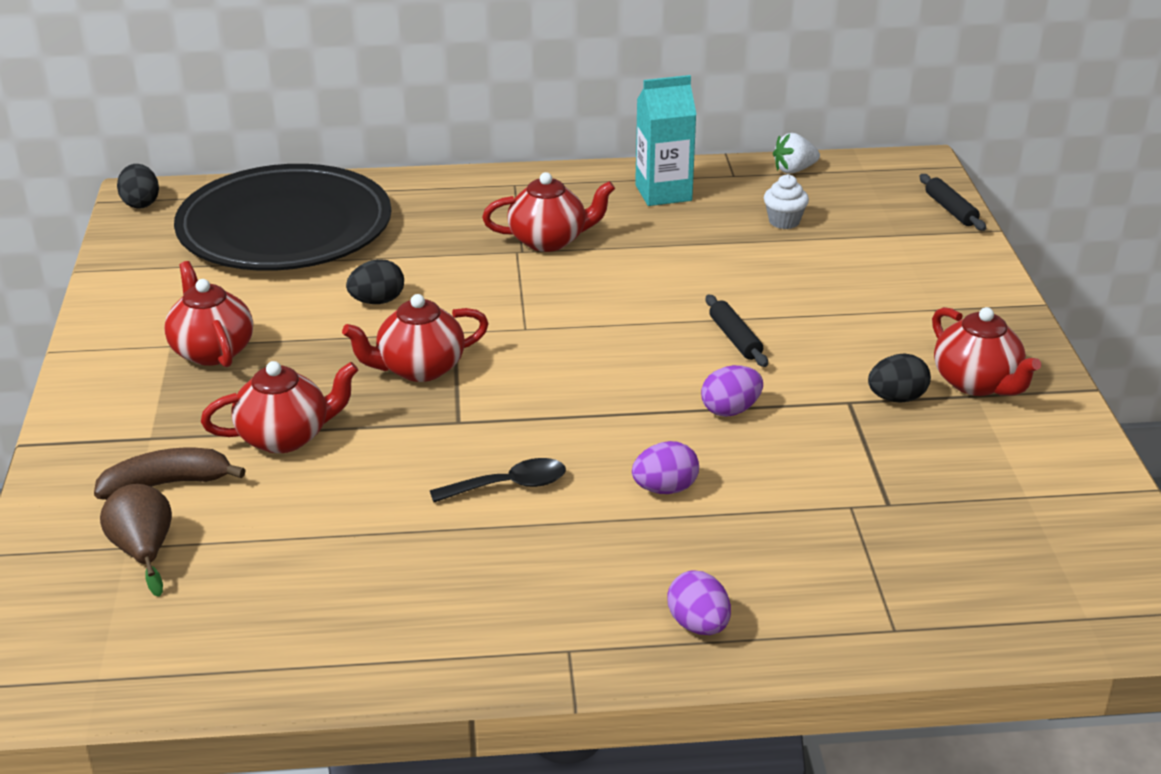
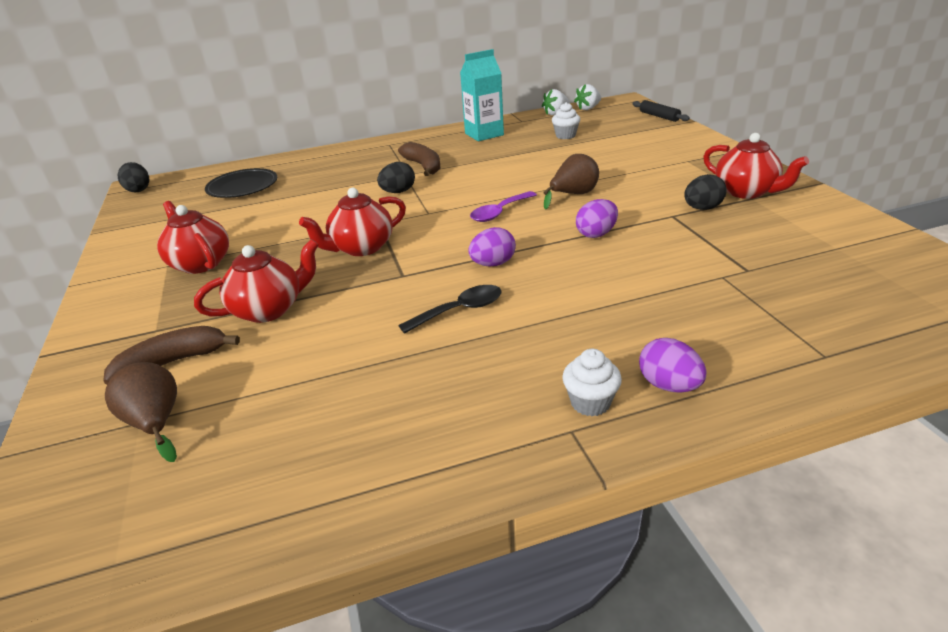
camera: 10 degrees left, 0 degrees up
black plate [174,164,391,271] -> black plate [205,168,277,198], size x0.48
black egg [346,259,404,304] -> black egg moved to [377,162,415,193]
red teapot [482,172,615,252] -> brown banana [398,142,440,176]
purple egg [632,441,699,494] -> purple egg moved to [468,227,516,266]
black rolling pin [706,295,768,367] -> brown pear [543,154,599,210]
none -> purple spoon [470,191,537,222]
none -> white cupcake [562,349,622,416]
none -> white strawberry [574,84,601,110]

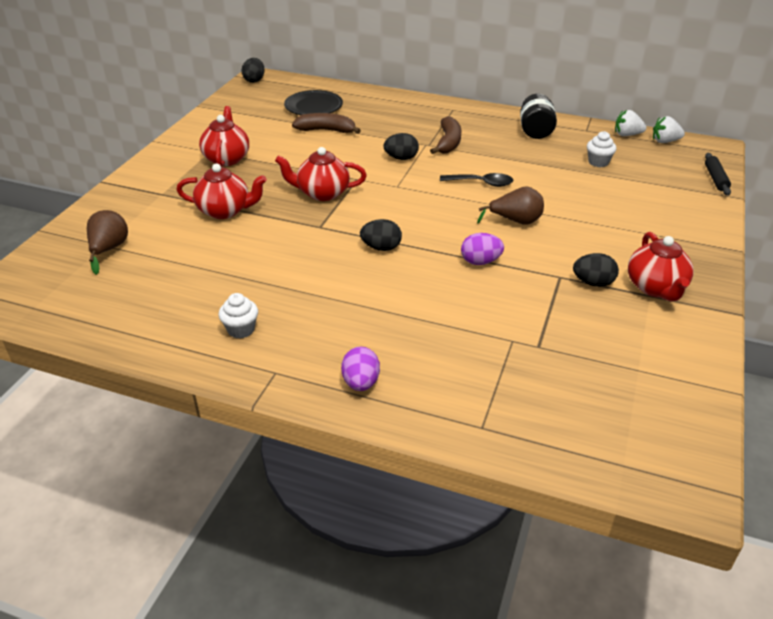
camera: 35 degrees right, 5 degrees up
brown banana [103,326,240,385] -> brown banana moved to [292,113,361,134]
black spoon [398,285,502,334] -> black spoon moved to [440,173,514,187]
turquoise carton [460,49,504,141] -> black jar [520,94,557,139]
purple egg [468,227,516,266] -> black egg [360,219,402,251]
purple spoon [470,191,537,222] -> none
white cupcake [562,349,622,416] -> white cupcake moved to [219,293,258,339]

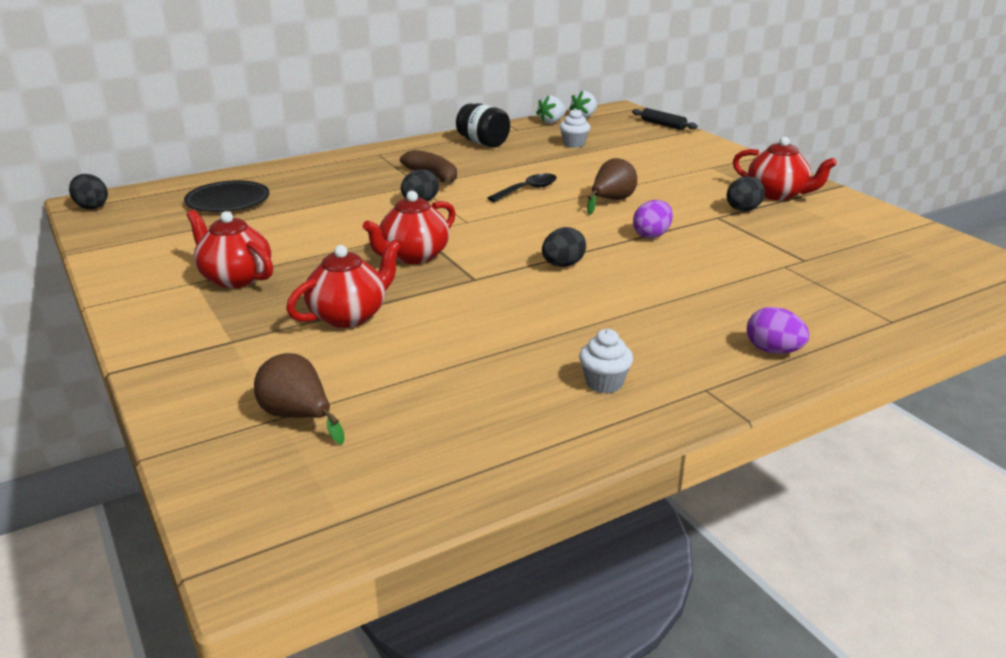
camera: 50 degrees left, 10 degrees down
brown banana [292,113,361,134] -> none

